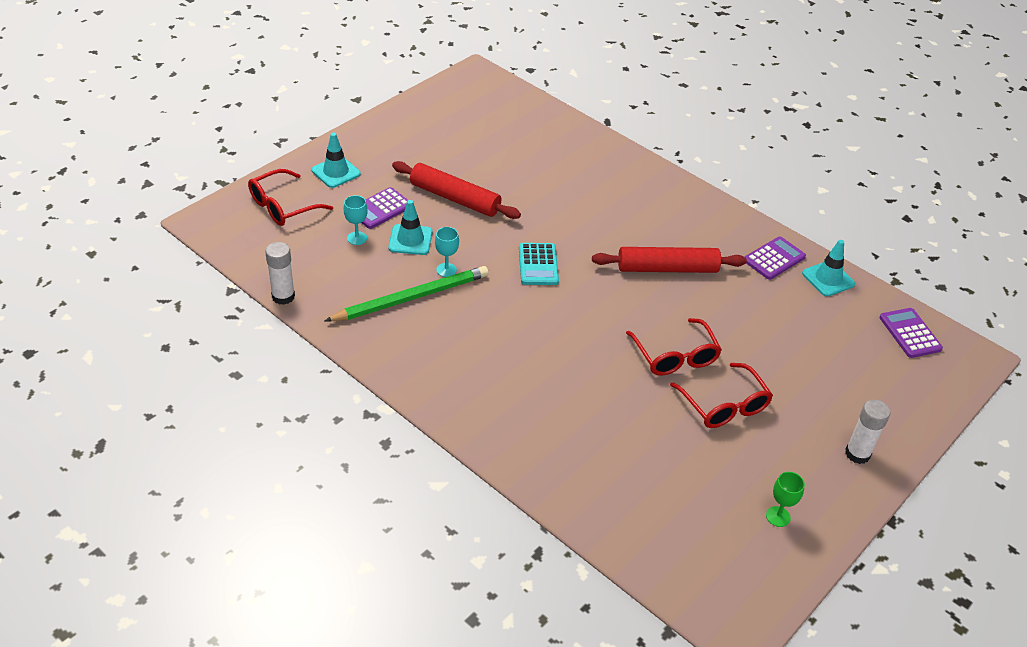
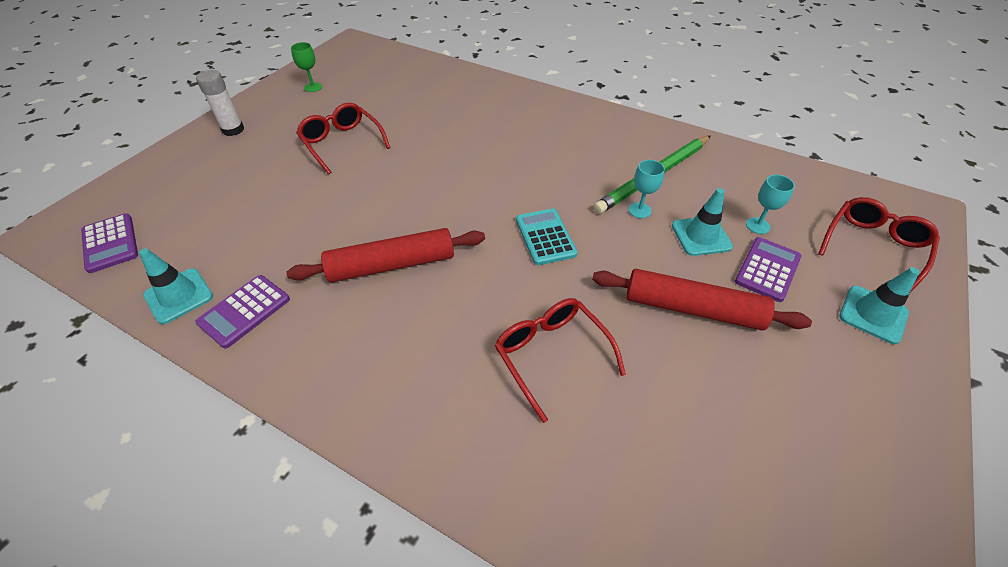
camera: 170 degrees right, 5 degrees up
white glue stick [265,242,295,305] -> none
red glasses [626,318,722,376] -> red glasses moved to [495,298,626,423]

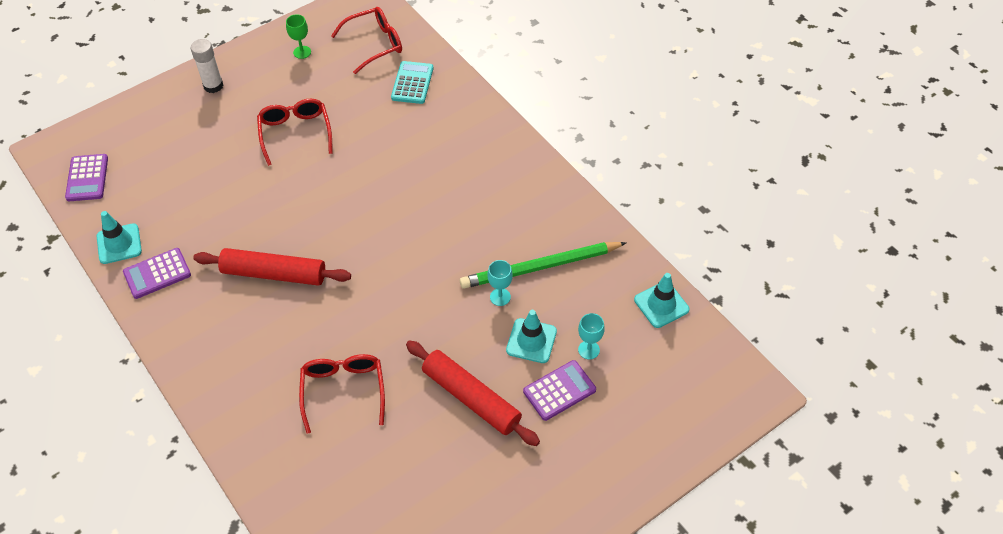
camera: 25 degrees right, 5 degrees up
turquoise calculator [516,208,578,265] -> turquoise calculator moved to [391,61,433,104]
red glasses [818,197,940,293] -> red glasses moved to [331,7,402,74]
turquoise traffic cone [839,267,920,344] -> turquoise traffic cone moved to [634,273,689,328]

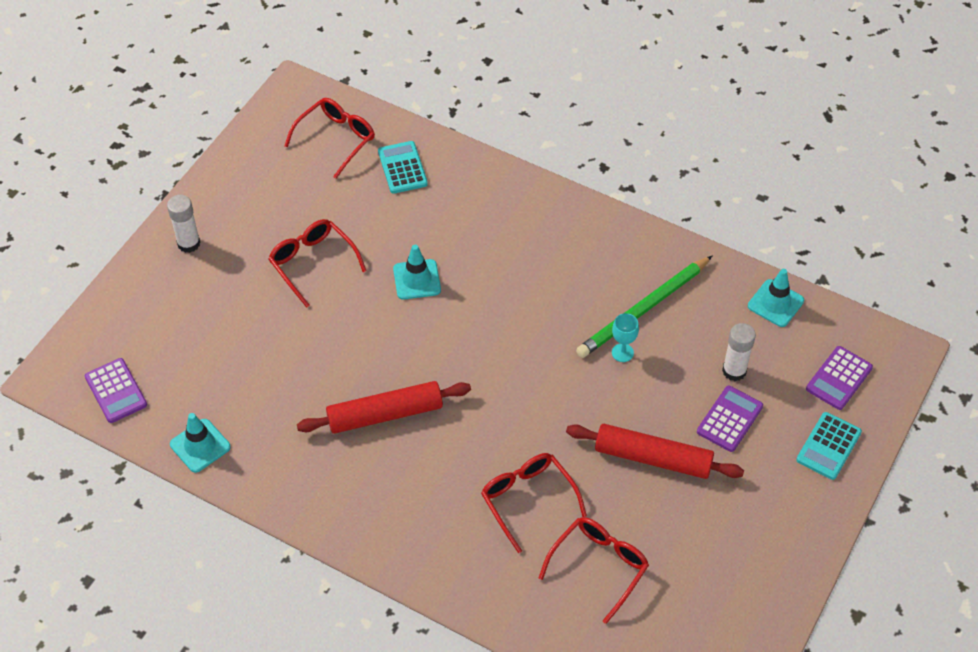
camera: 25 degrees left, 0 degrees up
purple calculator [123,248,191,299] -> purple calculator moved to [806,346,873,410]
green goblet [286,14,311,59] -> none
turquoise traffic cone [506,310,557,363] -> turquoise traffic cone moved to [393,245,441,300]
turquoise goblet [578,313,605,360] -> white glue stick [722,323,756,381]
none -> red glasses [539,517,649,624]
none -> turquoise calculator [796,412,862,480]

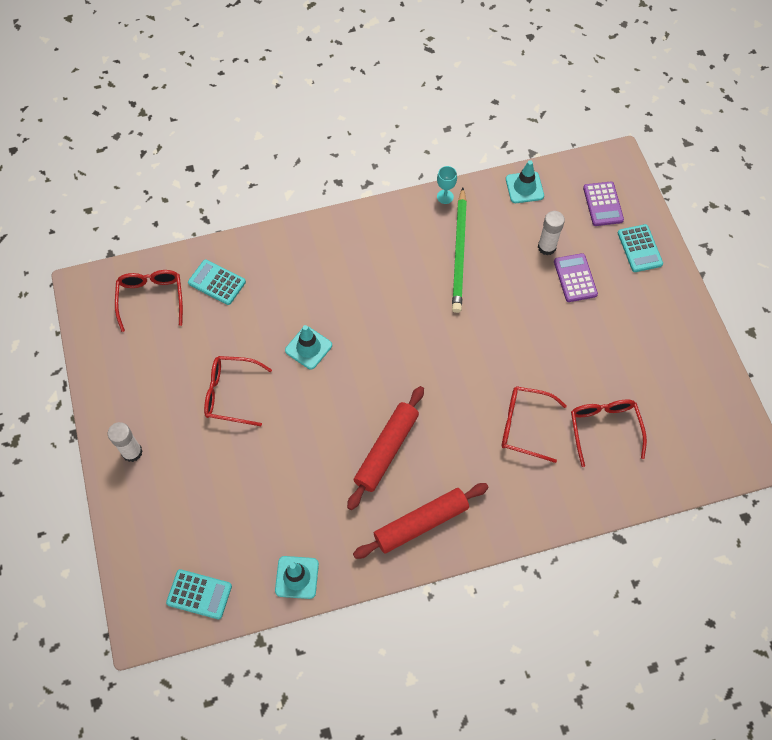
camera: 45 degrees left, 10 degrees up
purple calculator [85,358,147,423] -> turquoise calculator [166,569,232,619]
red rolling pin [566,424,744,479] -> red rolling pin moved to [353,483,489,559]
turquoise goblet [612,313,639,362] -> turquoise goblet moved to [437,166,457,204]

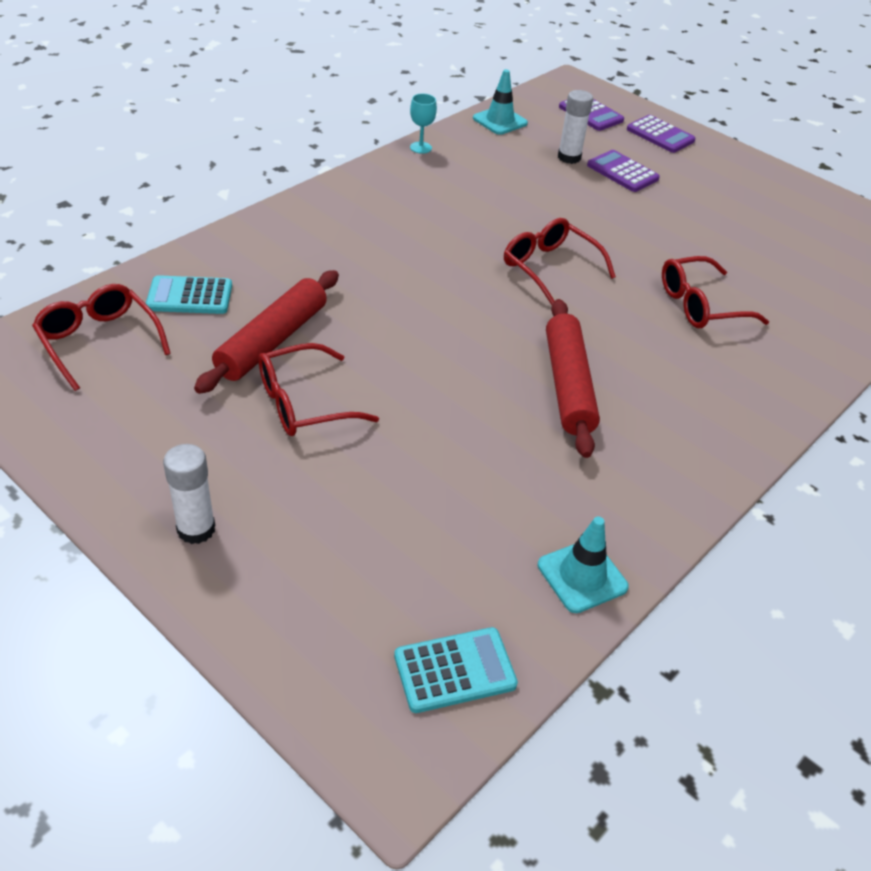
camera: 35 degrees left, 20 degrees down
turquoise traffic cone [285,325,332,369] -> none
red rolling pin [353,483,489,559] -> red rolling pin moved to [194,270,339,394]
green pencil [452,188,467,313] -> none
red glasses [571,399,647,467] -> red glasses moved to [504,218,616,305]
turquoise calculator [618,224,663,272] -> purple calculator [627,115,695,153]

